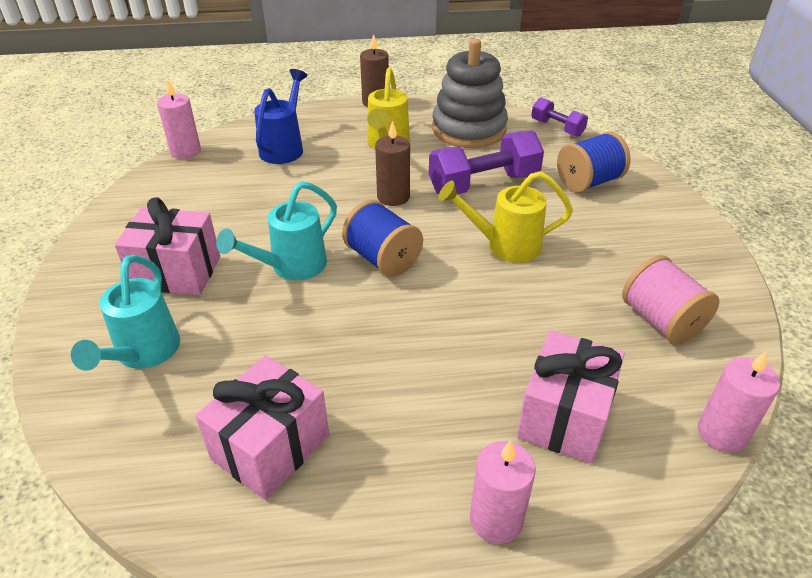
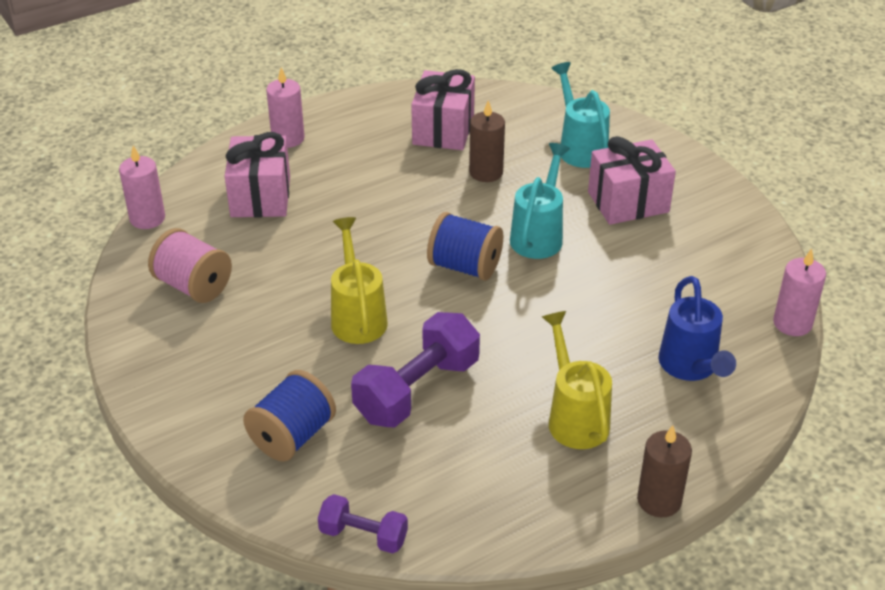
camera: 155 degrees right, 0 degrees up
brown candle [375,121,410,206] -> brown candle moved to [469,100,505,182]
grey stacking toy [432,39,508,148] -> none
yellow watering can [438,171,573,263] -> yellow watering can turned 75 degrees counterclockwise [331,217,388,344]

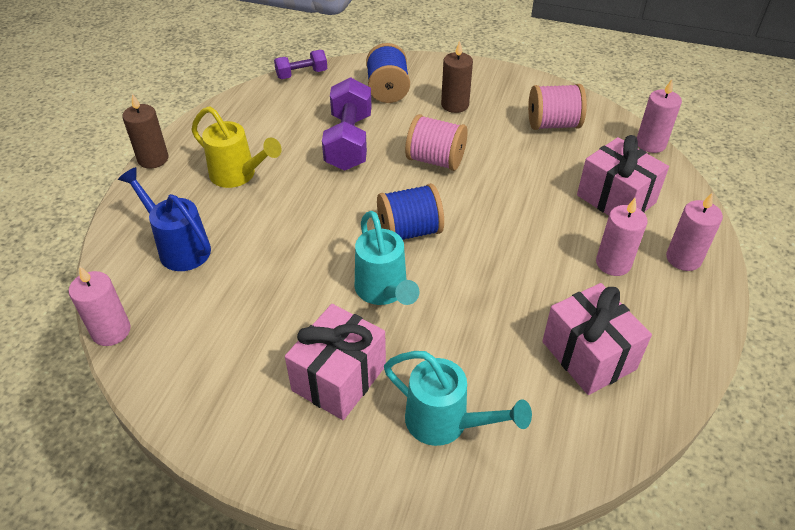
camera: 140 degrees right, 5 degrees up
yellow watering can [331,217,388,344] -> pink spool [405,114,468,171]
brown candle [469,100,505,182] -> brown candle moved to [441,41,473,113]
none -> pink candle [596,198,647,276]

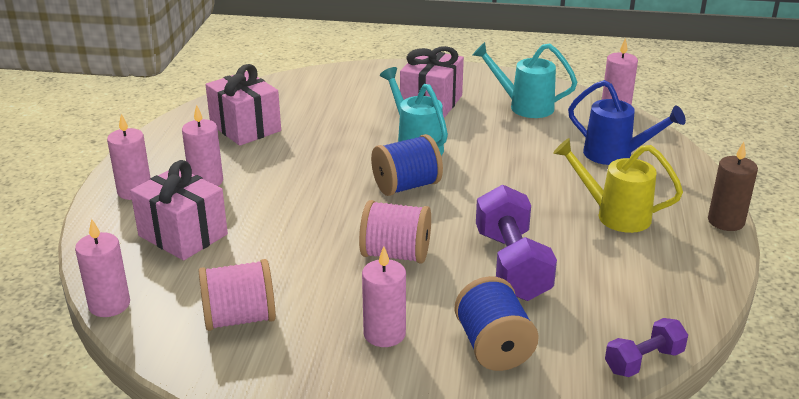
camera: 170 degrees right, 15 degrees down
turquoise watering can [384,351,532,446] -> turquoise watering can moved to [472,42,577,118]
brown candle [441,41,473,113] -> pink candle [362,246,406,347]

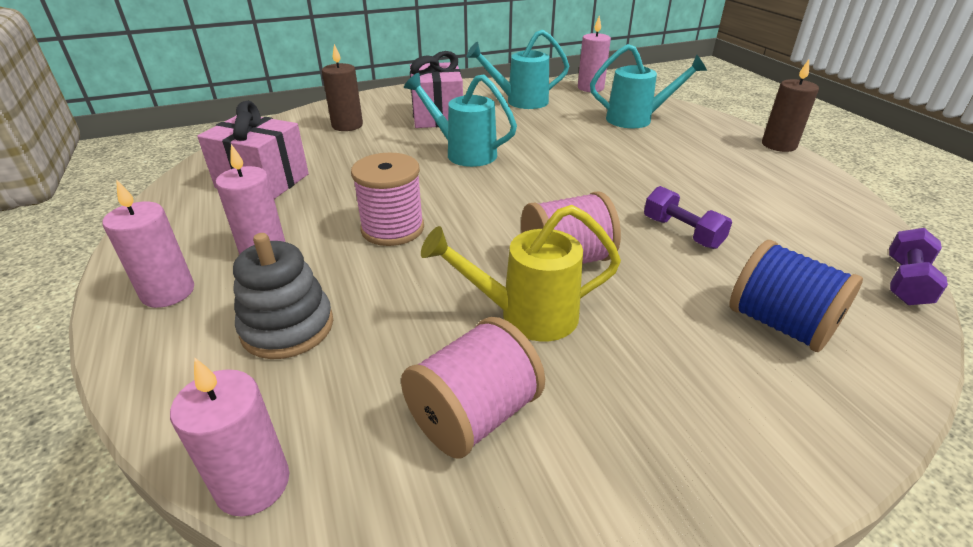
camera: 30 degrees left, 5 degrees up
pink gift [130,160,228,261] -> grey stacking toy [233,233,333,359]
pink candle [362,246,406,347] -> none
blue spool [371,134,443,196] -> none
purple dumbbell [476,185,557,301] -> purple dumbbell [644,186,732,249], size x0.56
yellow watering can [553,138,683,233] -> yellow watering can moved to [421,205,621,341]
blue watering can [568,80,686,165] -> turquoise watering can [590,44,707,128]
none -> brown candle [322,44,363,131]
none -> pink spool [351,153,424,246]

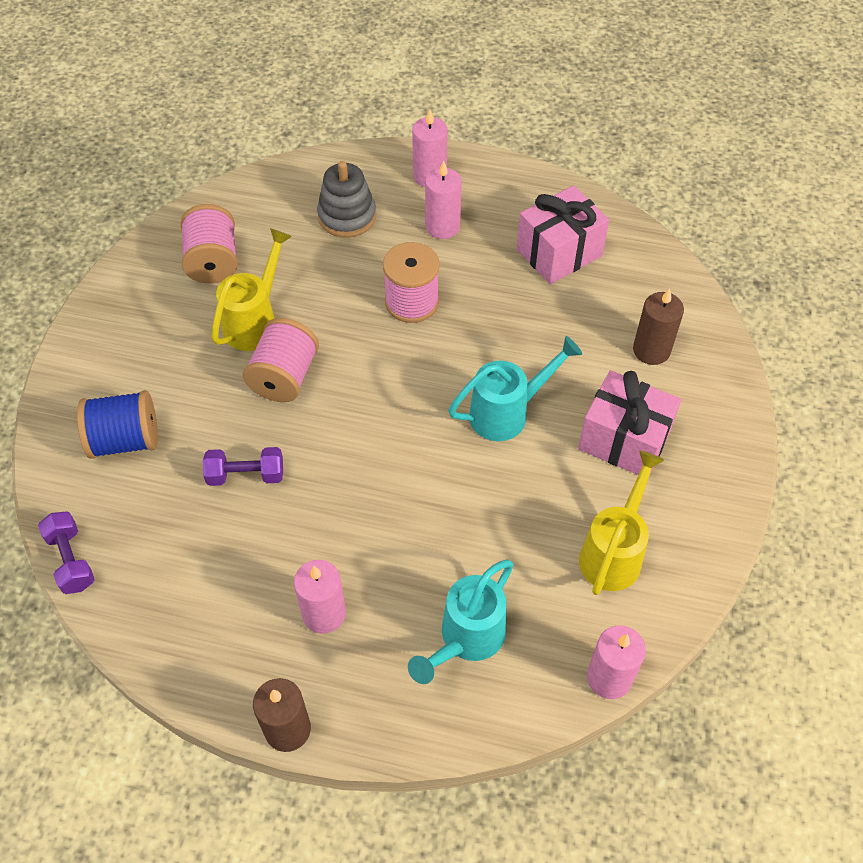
camera: 125 degrees right, 20 degrees up
pink candle [170,358,289,517] -> pink candle moved to [294,560,346,634]
turquoise watering can [466,30,569,109] -> yellow watering can [579,450,664,595]

